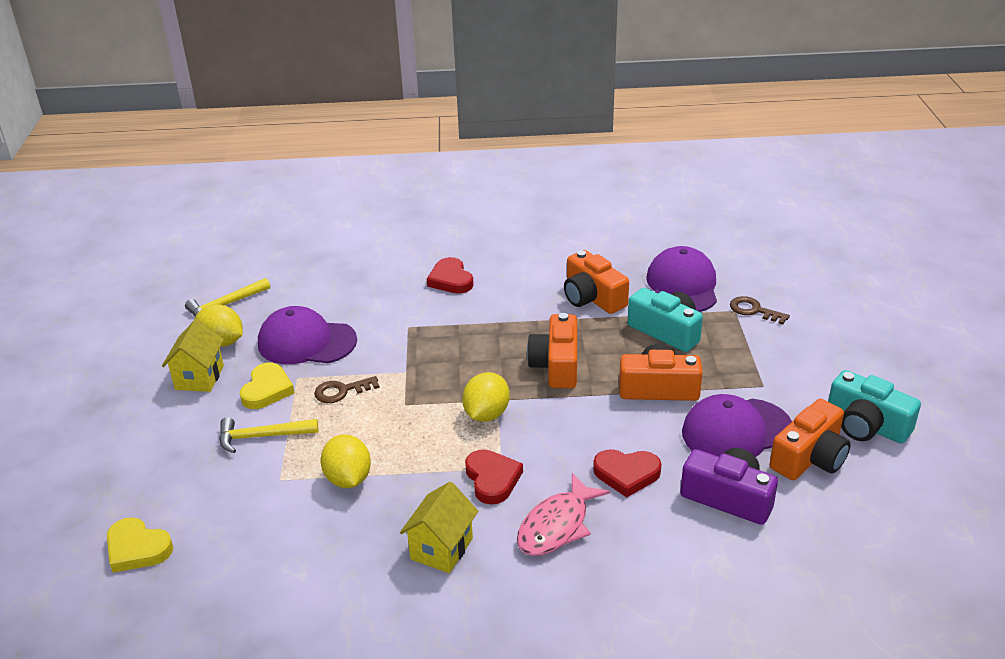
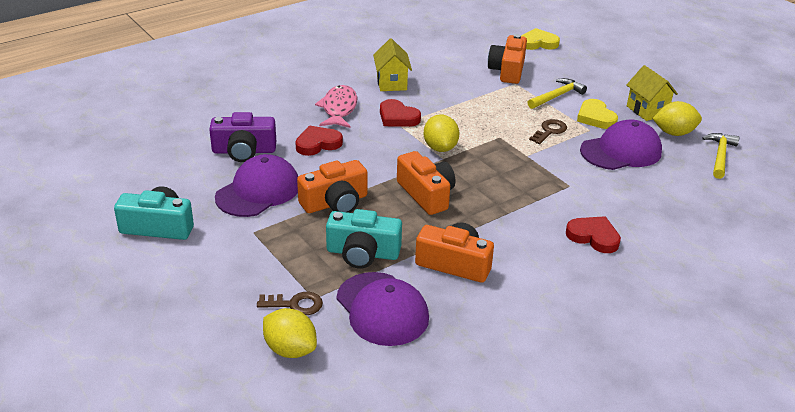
camera: 145 degrees right, 0 degrees up
yellow lemon [320,434,371,488] -> yellow lemon moved to [263,308,317,358]
orange camera [770,399,851,480] -> orange camera moved to [488,34,527,84]

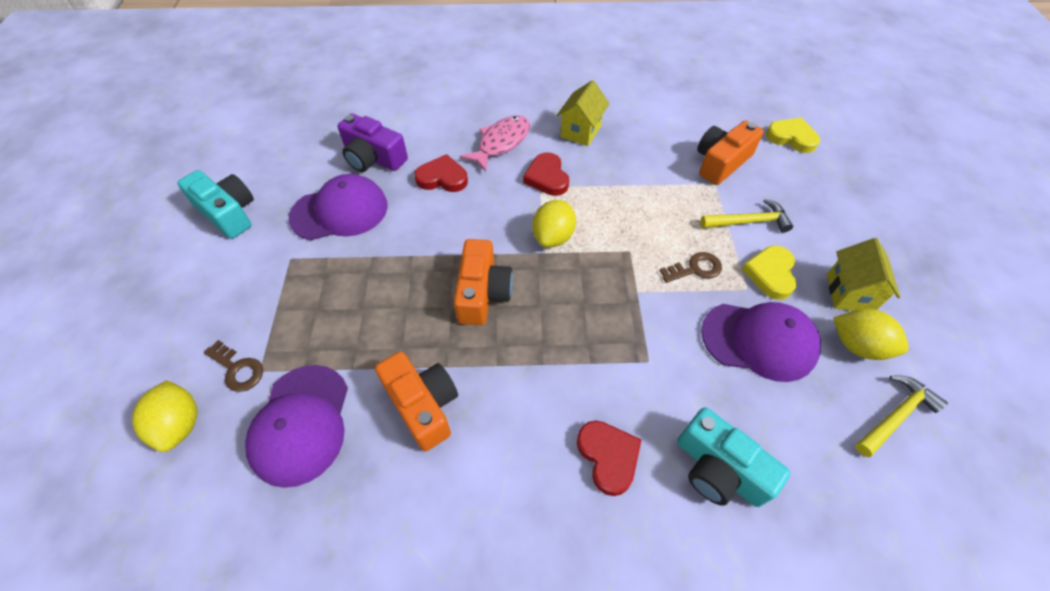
camera: 35 degrees right, 20 degrees up
orange camera [297,160,368,213] -> none
turquoise camera [326,209,402,269] -> turquoise camera moved to [677,407,790,507]

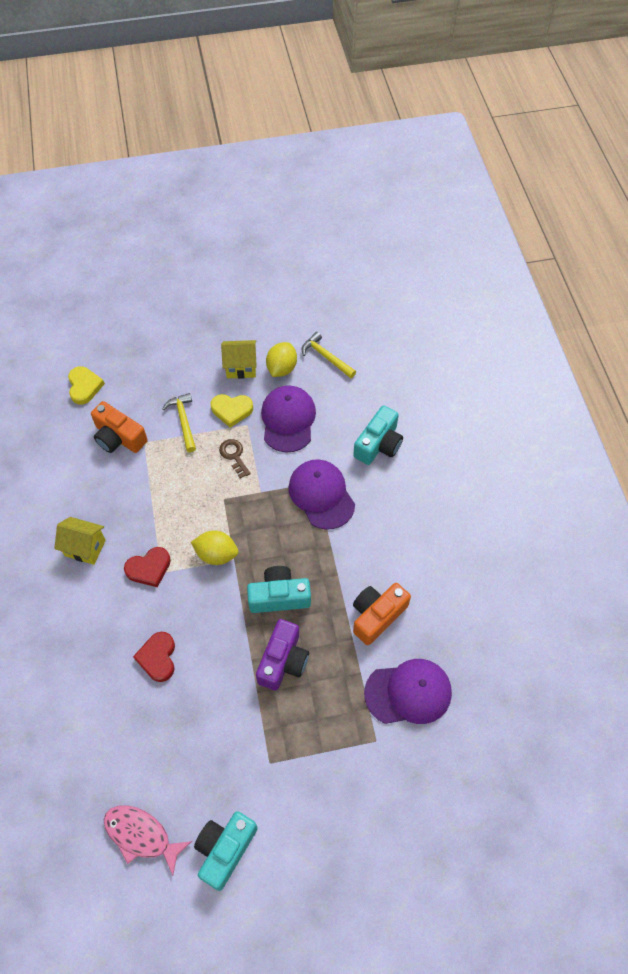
camera: 100 degrees left, 5 degrees up
yellow lemon [132,380,197,452] -> none
brown key [204,340,263,392] -> none
purple cap [288,174,388,240] -> purple cap moved to [289,459,355,530]
purple camera [338,114,408,172] -> purple camera moved to [256,619,309,690]
orange camera [454,239,513,325] -> turquoise camera [247,566,311,613]
pink fish [460,116,530,172] -> pink fish moved to [104,805,192,876]
red heart [577,421,641,496] -> none
yellow heart [766,118,820,153] -> yellow heart turned 150 degrees clockwise [68,366,105,404]

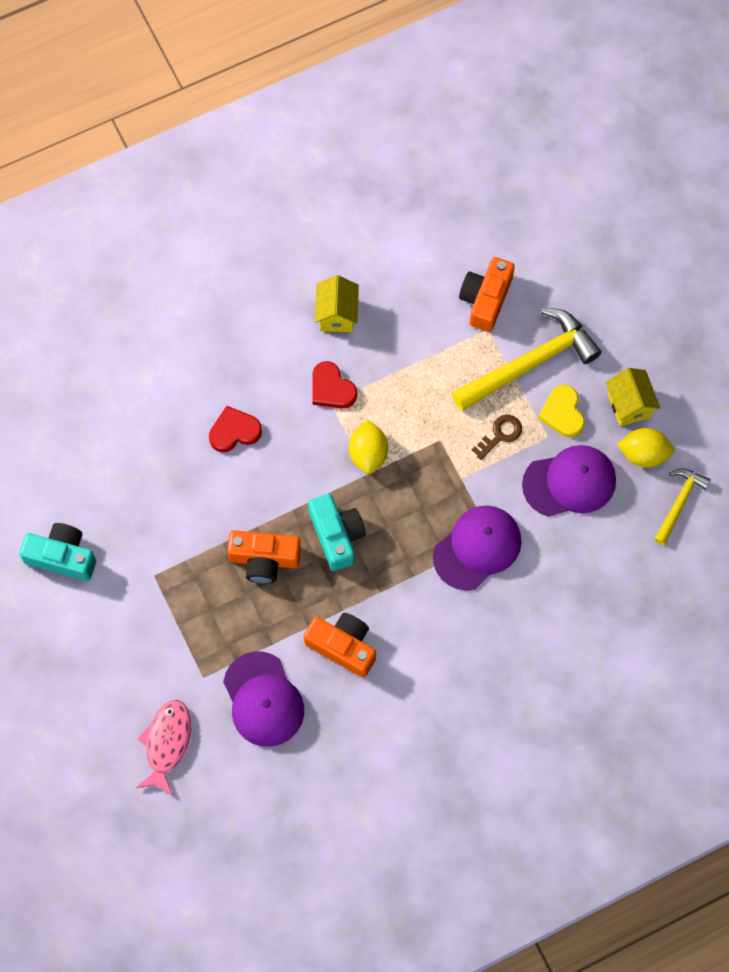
camera: 75 degrees right, 10 degrees up
yellow heart [68,366,105,404] -> none
pink fish [104,805,192,876] -> pink fish moved to [136,700,191,796]
yellow hammer [163,393,196,452] -> yellow hammer [452,308,602,411], size x1.86
purple camera [256,619,309,690] -> orange camera [227,530,301,584]
turquoise camera [353,405,403,465] -> none

